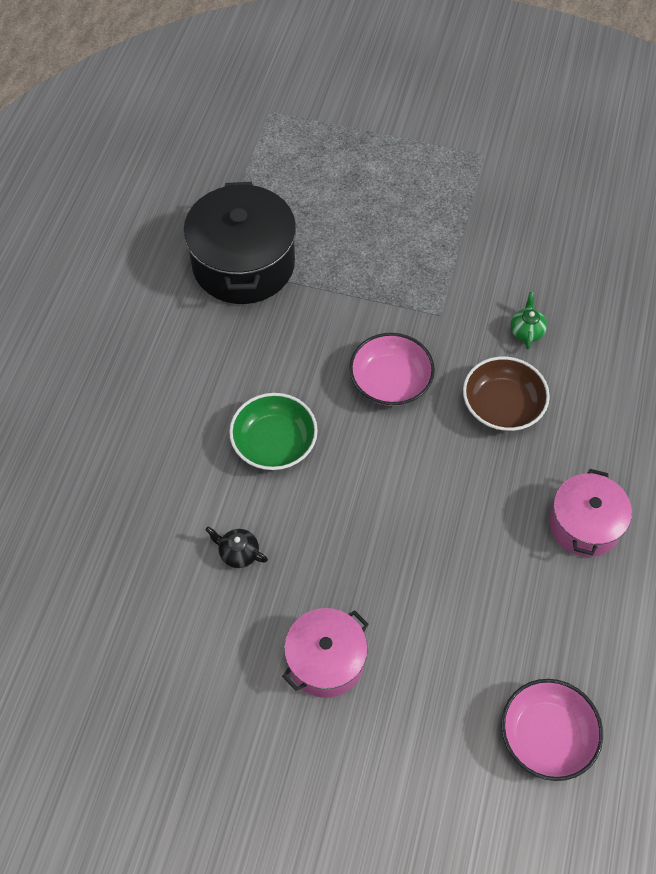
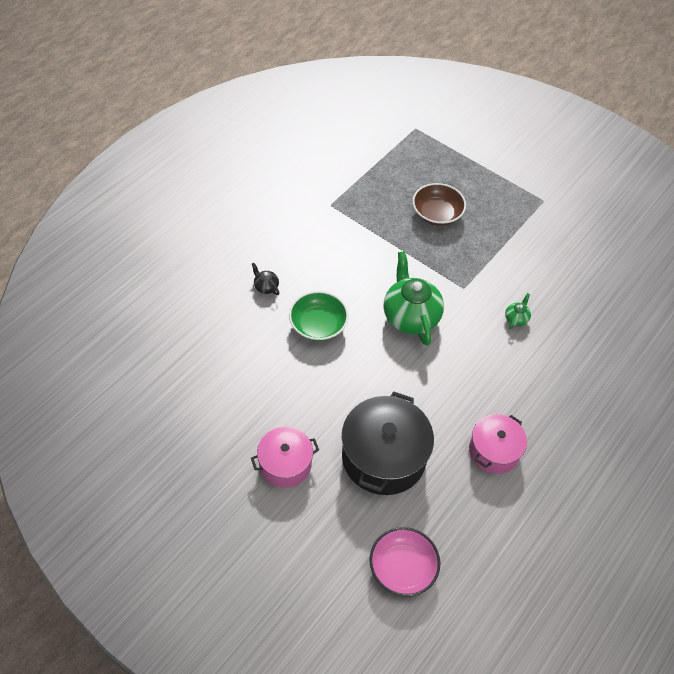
camera: 20 degrees right, 5 degrees down
black pot [183,182,296,304] -> black pot moved to [342,391,434,495]
black teapot [206,527,268,568] -> black teapot moved to [252,263,280,295]
pink bowl [349,333,435,406] -> green teapot [384,251,444,346]
brown bowl [463,357,550,431] -> brown bowl moved to [412,183,466,226]

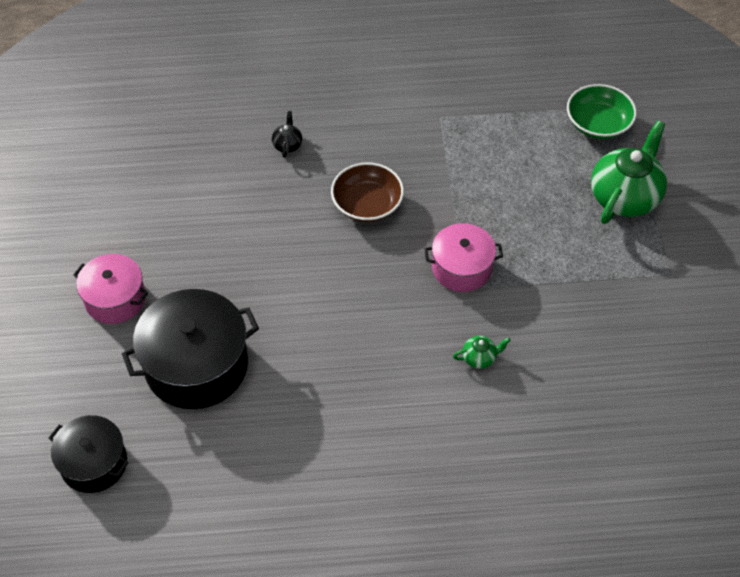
camera: 50 degrees right, 0 degrees up
green bowl [289,291,349,341] -> green bowl moved to [567,84,637,139]
pink bowl [369,527,440,597] -> black pot [49,415,129,493]
green teapot [384,251,444,346] -> green teapot moved to [591,121,667,224]
brown bowl [412,183,466,226] -> brown bowl moved to [331,162,404,222]
pink pot [469,414,527,474] -> pink pot moved to [424,223,503,292]

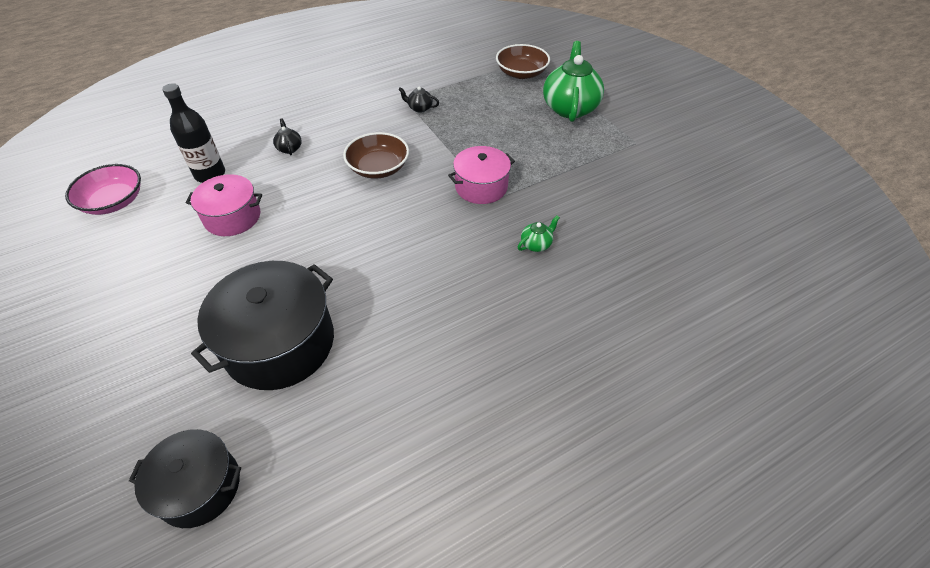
camera: 25 degrees left, 5 degrees down
pink pot [73,254,148,324] -> pink pot moved to [186,174,262,236]
green bowl [567,84,637,139] -> brown bowl [496,44,550,79]
none -> pink bowl [65,164,141,215]
none -> black bottle [162,83,225,183]
none -> black teapot [398,86,439,113]

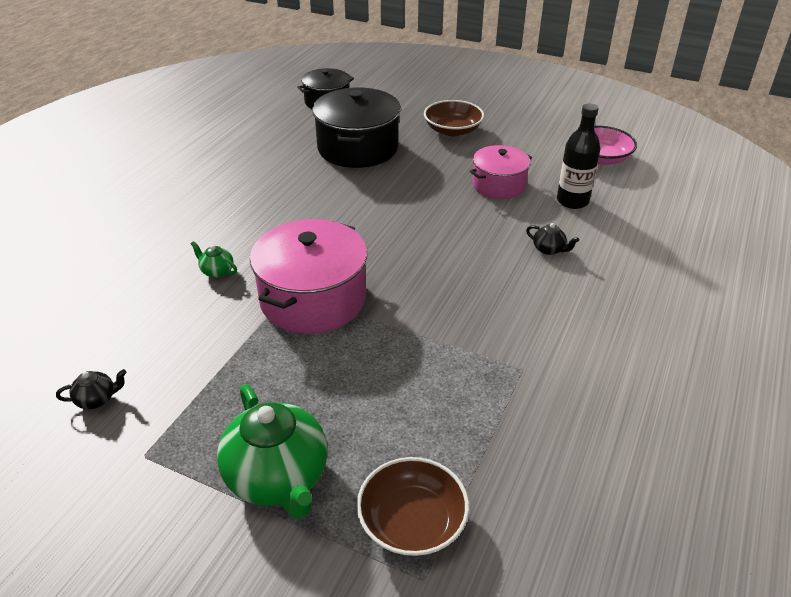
camera: 145 degrees right, 10 degrees down
brown bowl [343,132,409,179] -> brown bowl moved to [424,100,484,136]
black teapot [398,86,439,113] -> black teapot moved to [56,369,127,409]
pink pot [448,146,515,204] -> pink pot [250,219,367,334], size x1.63
green teapot [518,215,560,252] -> green teapot turned 105 degrees clockwise [191,241,237,278]

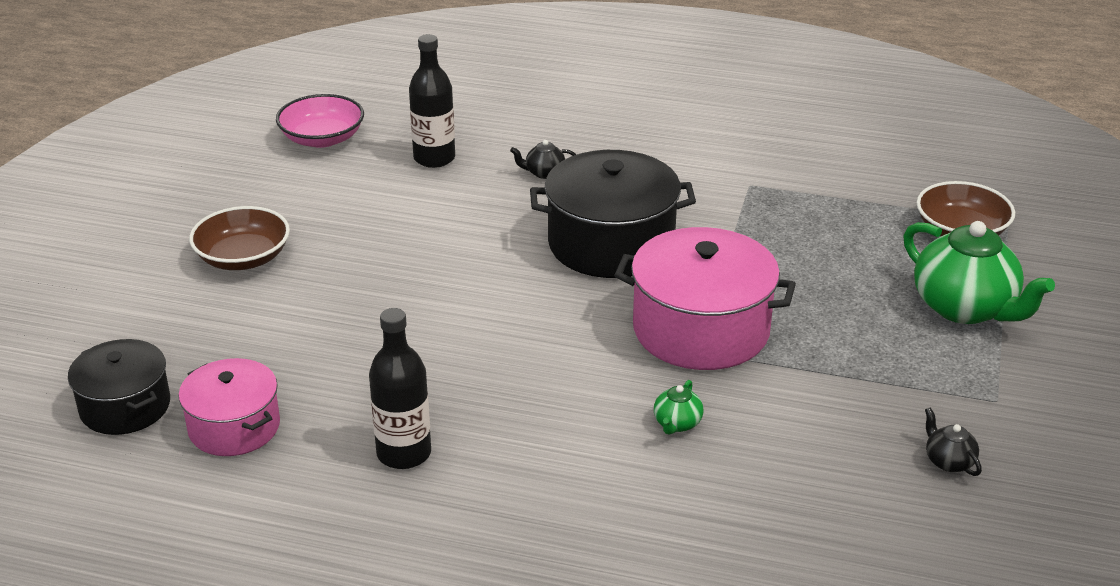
camera: 100 degrees left, 5 degrees down
green teapot [217,384,328,519] -> green teapot turned 90 degrees clockwise [903,221,1055,324]
black pot [312,88,401,168] -> black pot moved to [530,150,696,278]
pink pot [470,145,532,199] -> pink pot moved to [179,358,280,456]
black teapot [526,223,579,255] -> black teapot turned 120 degrees counterclockwise [510,140,576,179]
none -> black bottle [369,308,431,469]

